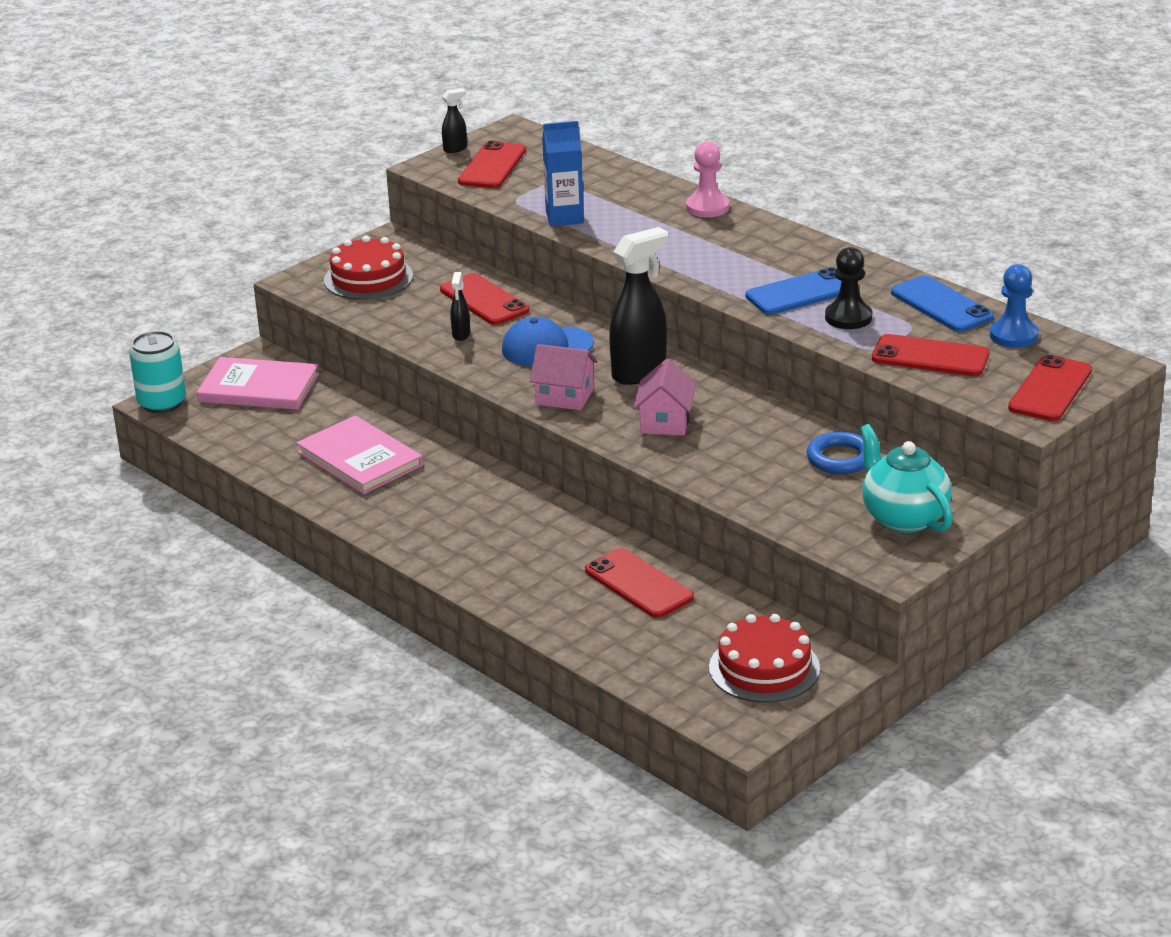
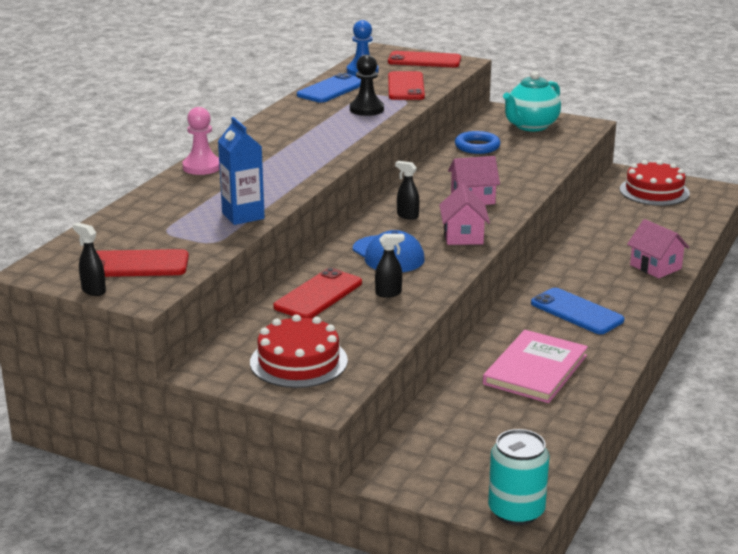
camera: 110 degrees left, 5 degrees down
pink book [197,357,319,410] -> none
red phone [585,548,694,618] -> none
black spray bottle [609,227,668,385] -> black spray bottle [395,161,419,220], size x0.46
blue phone [746,267,841,315] -> blue phone moved to [531,288,624,334]
none -> pink house [627,219,689,278]

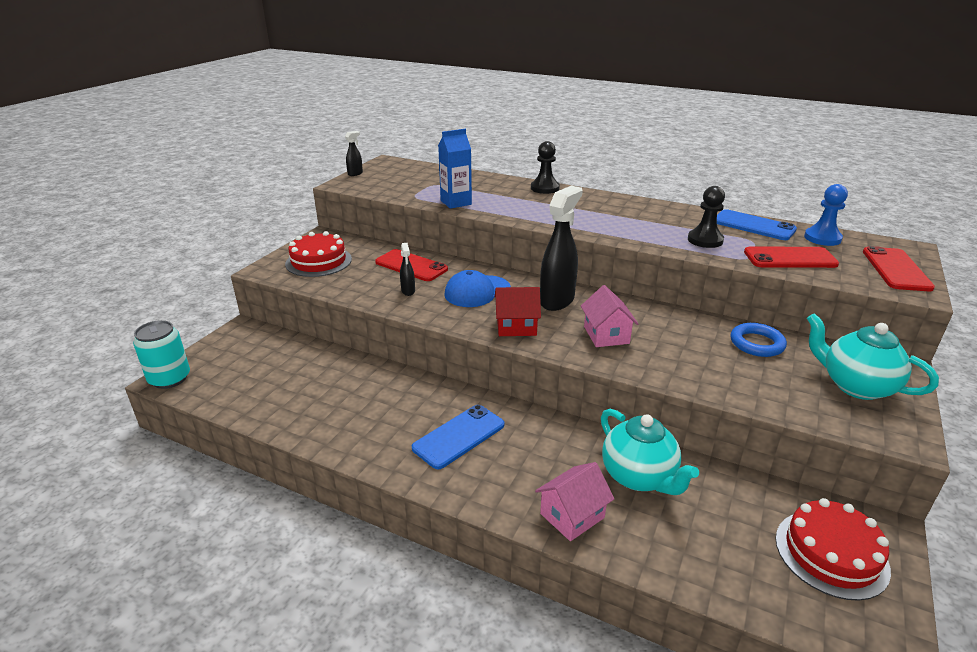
camera: 90 degrees right, 5 degrees up
red phone [96,249,189,277] -> none
pink pawn [182,107,220,175] -> black pawn [531,141,560,194]
black spray bottle [395,161,419,220] -> black spray bottle [540,186,583,311], size x2.16
pink house [439,184,490,245] -> red house [495,287,541,336]
pink book [483,330,588,403] -> none
none -> turquoise teapot [601,409,699,495]

